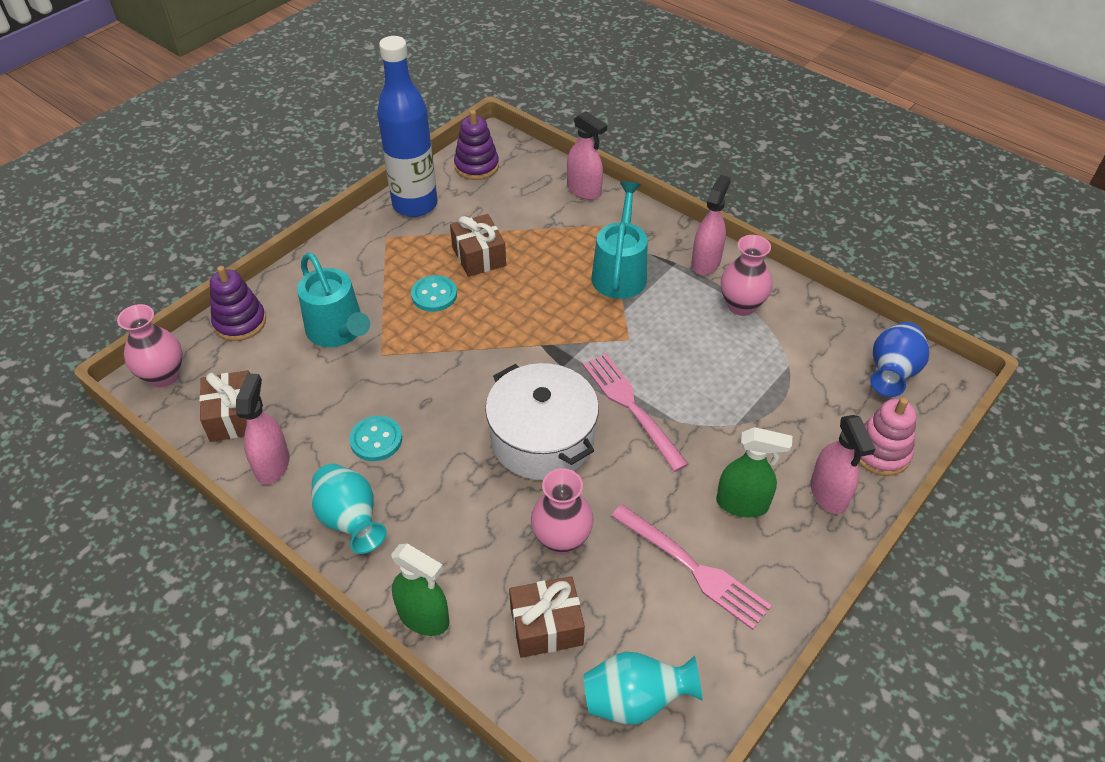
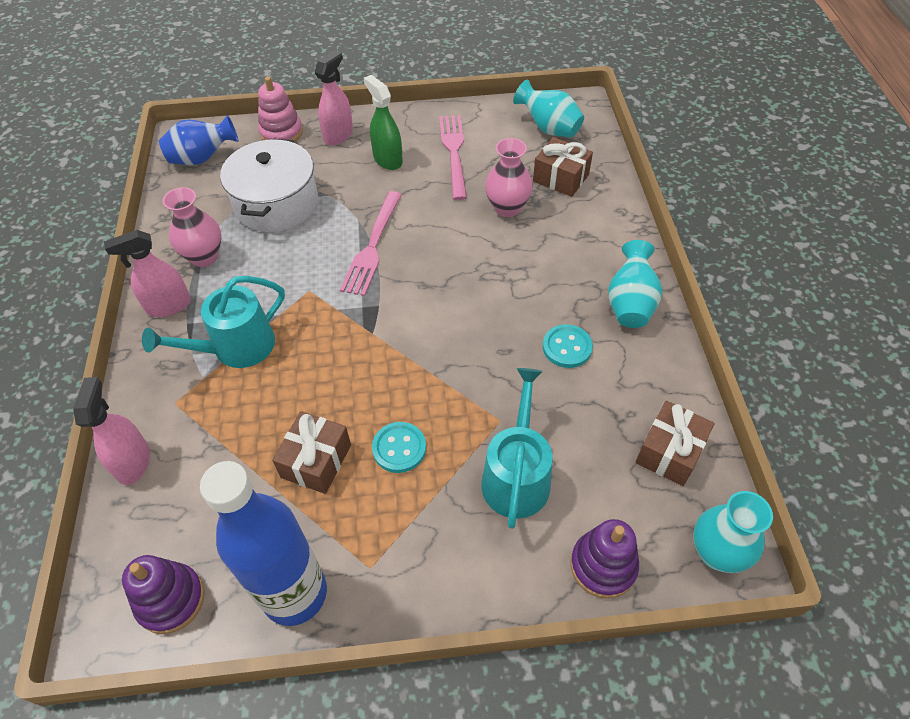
camera: 135 degrees left, 5 degrees up
pink vase [117,304,183,387] -> turquoise vase [693,491,773,573]
pink spray bottle [236,373,289,485] -> none
green spray bottle [391,543,449,636] -> none
white pot [485,363,599,480] -> white pot moved to [220,139,318,232]

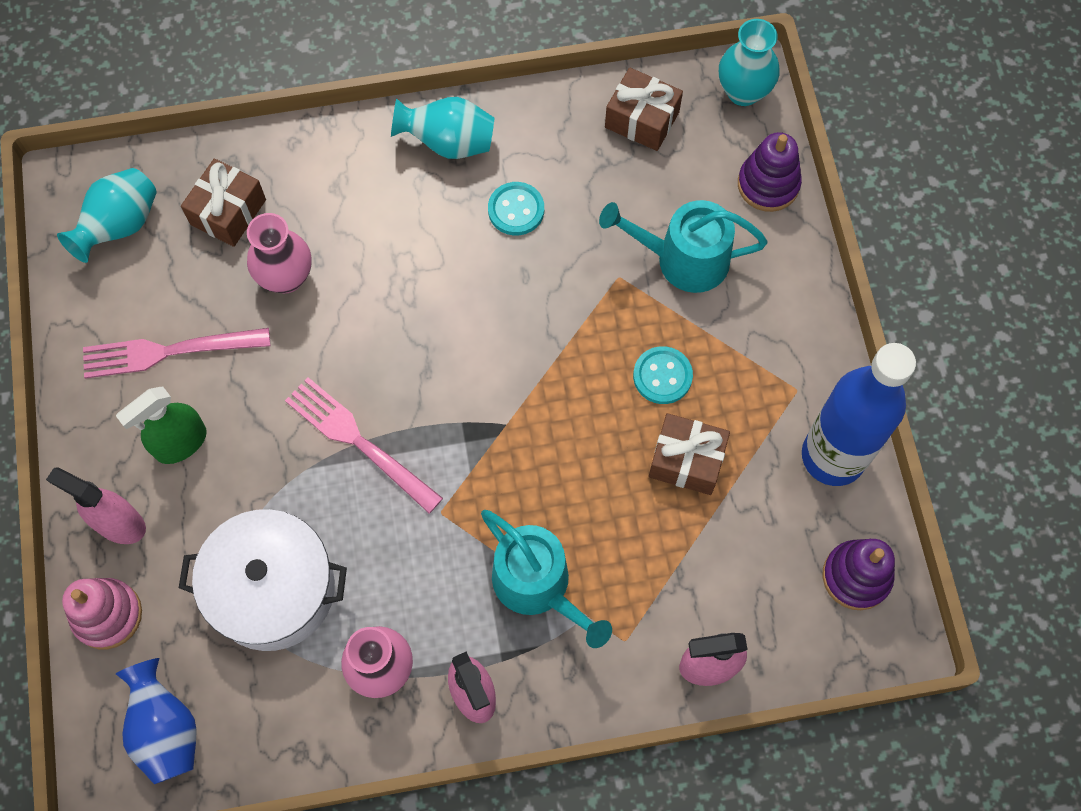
camera: 95 degrees left, 15 degrees up
pink fork [340,191,402,296] -> pink fork turned 150 degrees counterclockwise [285,377,443,514]

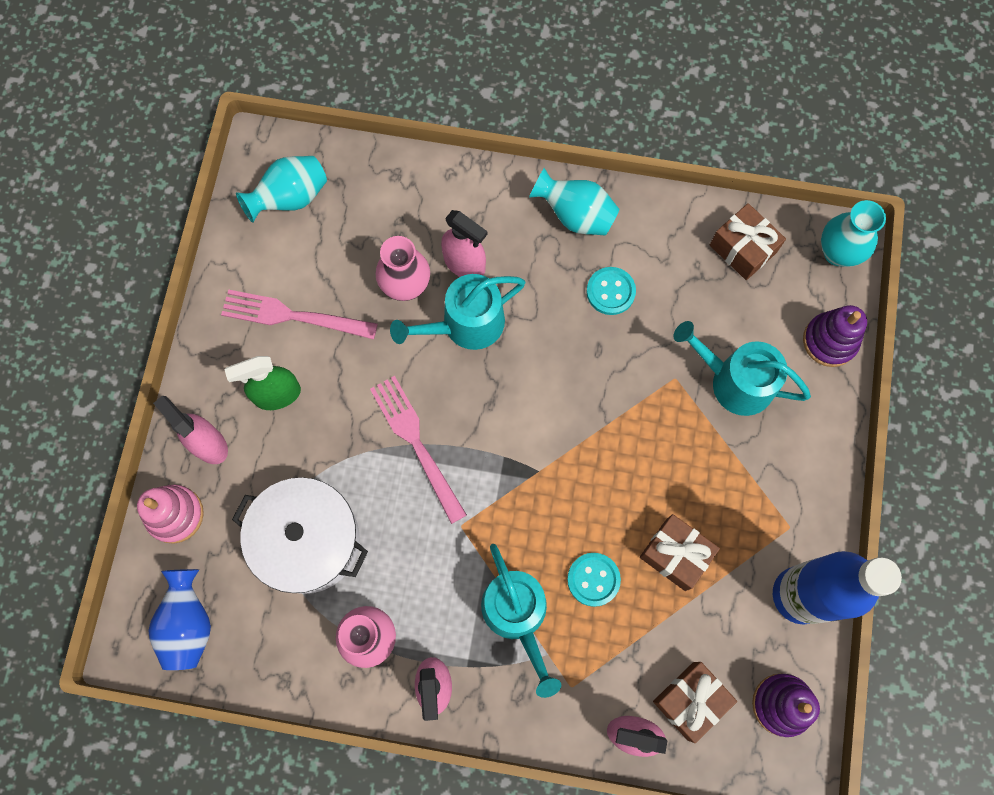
camera: 20 degrees right, 5 degrees up
brown gift [181,158,266,247] -> brown gift moved to [653,662,737,743]
turquoise button [633,346,693,404] -> turquoise button moved to [567,553,621,607]
none -> turquoise watering can [390,274,525,350]
none -> pink spray bottle [441,210,487,277]

